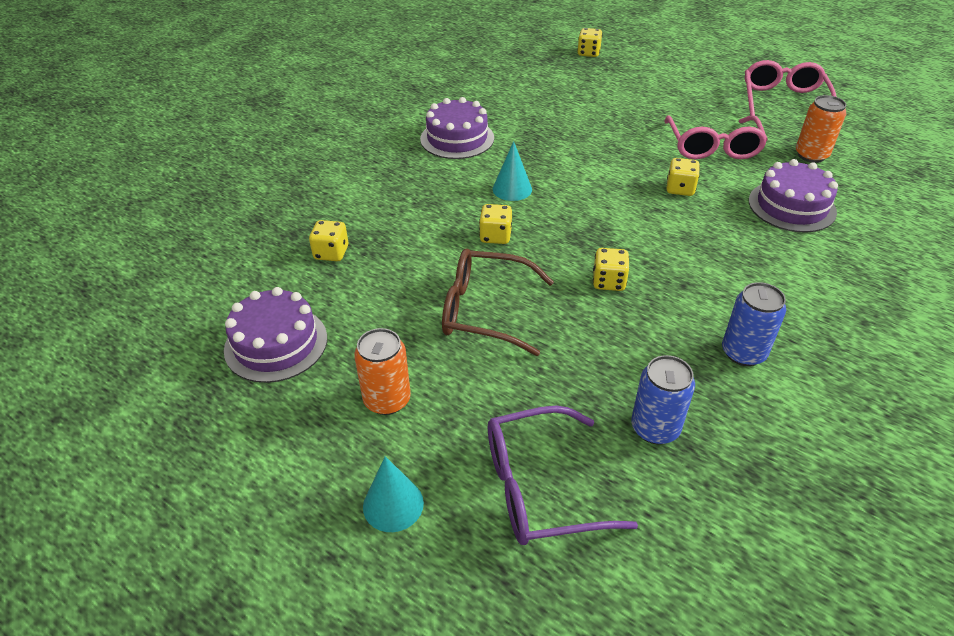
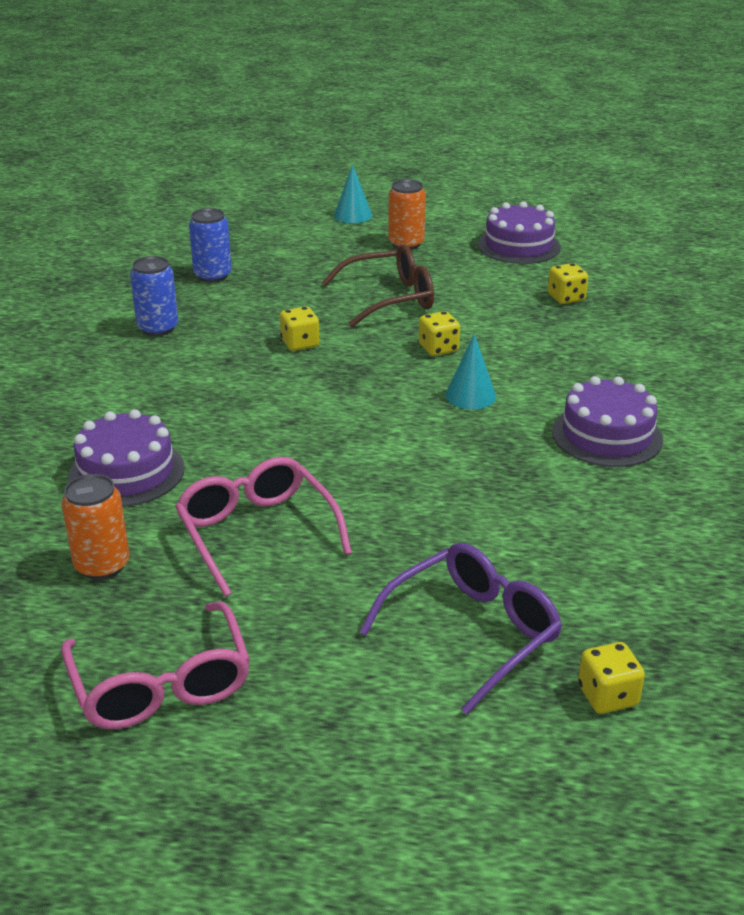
camera: 150 degrees right, 10 degrees down
purple glasses [488,405,638,545] -> purple glasses moved to [360,543,562,715]
yellow dice [666,158,700,196] -> none

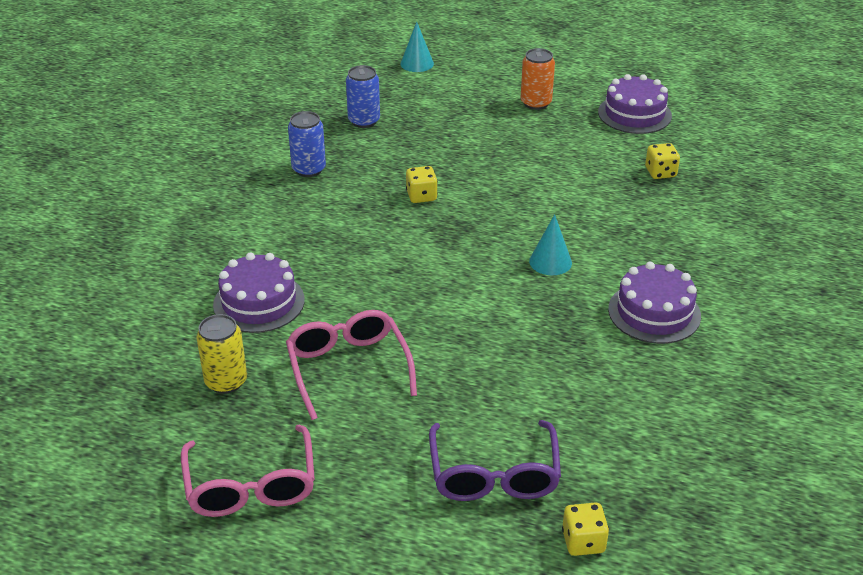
camera: 10 degrees right, 5 degrees up
orange can [62,474,130,580] -> yellow can [196,314,247,394]
brown glasses [322,244,434,328] -> none
turquoise cone [334,164,372,223] -> turquoise cone moved to [400,22,434,72]
purple glasses [360,543,562,715] -> purple glasses turned 120 degrees clockwise [429,420,561,501]
yellow dice [419,311,460,356] -> none

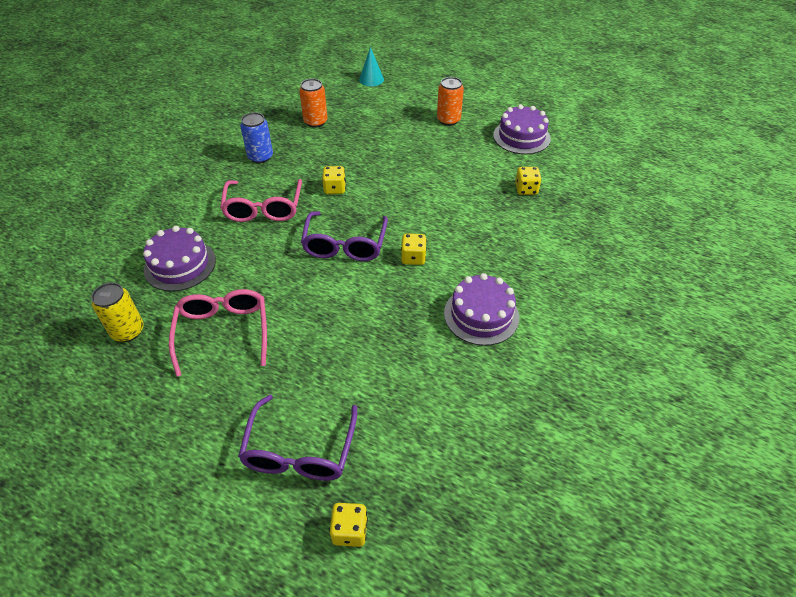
camera: 10 degrees right, 10 degrees up
pink glasses [181,425,315,517] -> pink glasses moved to [220,179,302,222]
blue can [346,65,380,128] -> orange can [299,79,328,128]
turquoise cone [529,214,572,275] -> yellow dice [401,233,427,265]
none -> purple glasses [301,212,388,261]

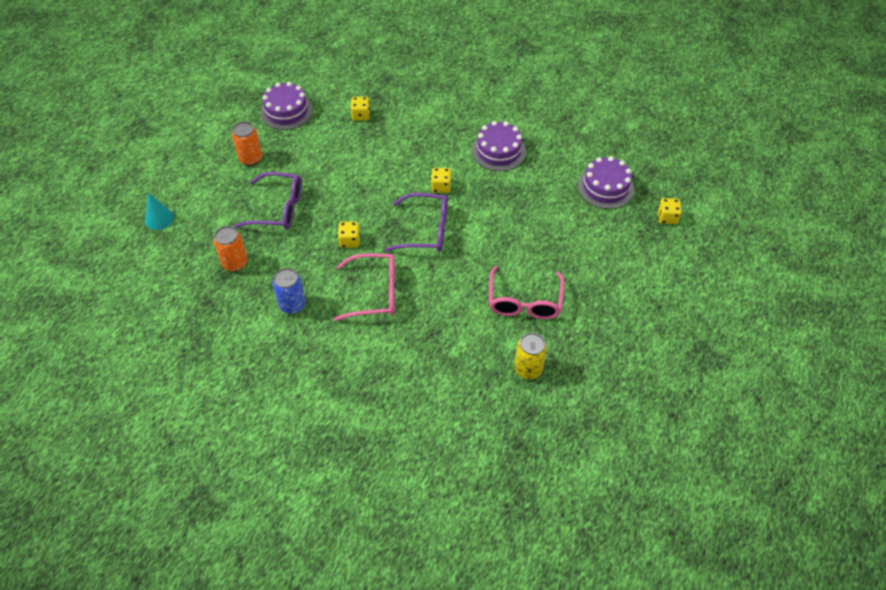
camera: 90 degrees left, 5 degrees up
purple cake [143,226,216,291] -> purple cake moved to [578,156,634,209]
pink glasses [169,289,267,377] -> pink glasses turned 75 degrees counterclockwise [489,266,565,319]
purple glasses [238,395,357,481] -> purple glasses moved to [234,172,302,229]

